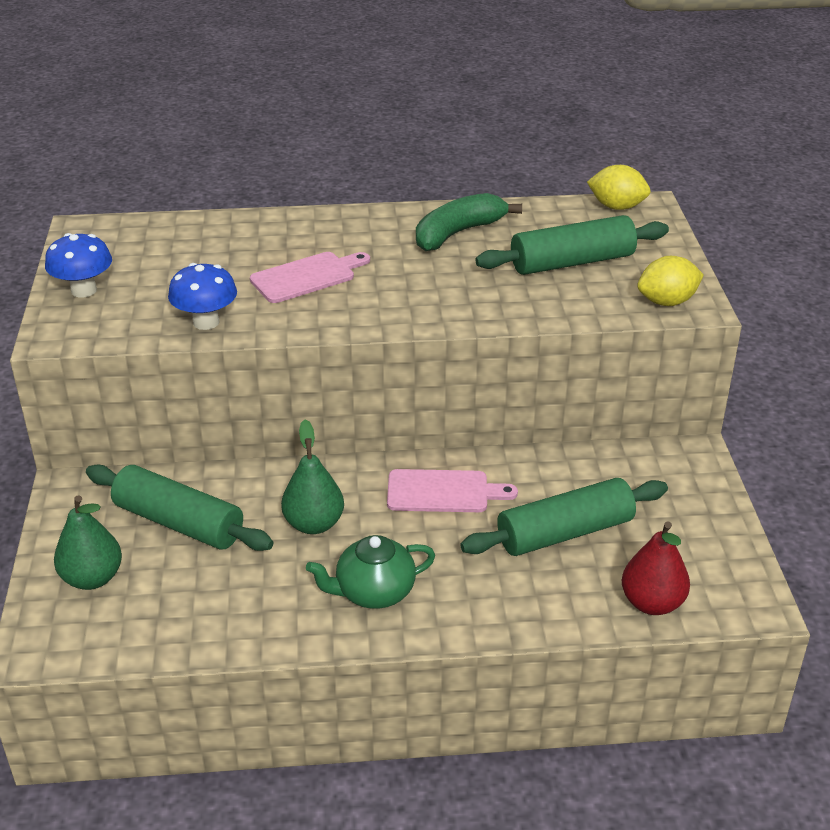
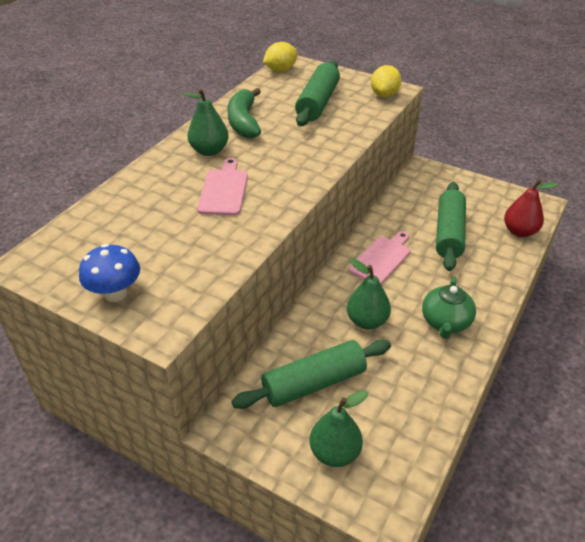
camera: 55 degrees left, 5 degrees up
blue mushroom [168,263,237,330] -> none
none -> green pear [184,88,229,156]

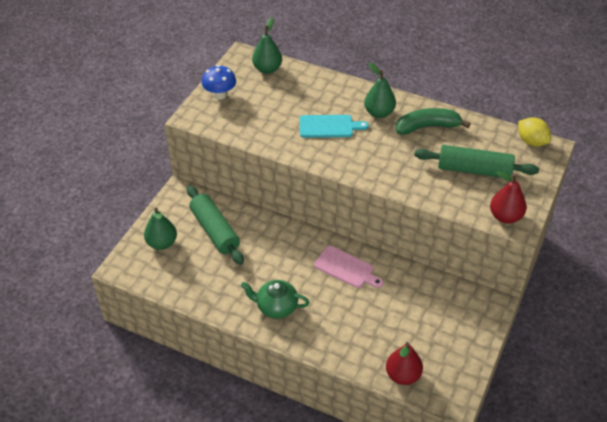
camera: 85 degrees right, 5 degrees up
pink cutting board [197,158,248,216] -> turquoise cutting board [300,115,369,138]
green pear [347,259,391,329] -> green pear moved to [252,17,282,74]
yellow lemon [371,65,401,97] -> red pear [490,172,527,224]
green rolling pin [436,182,466,271] -> none

